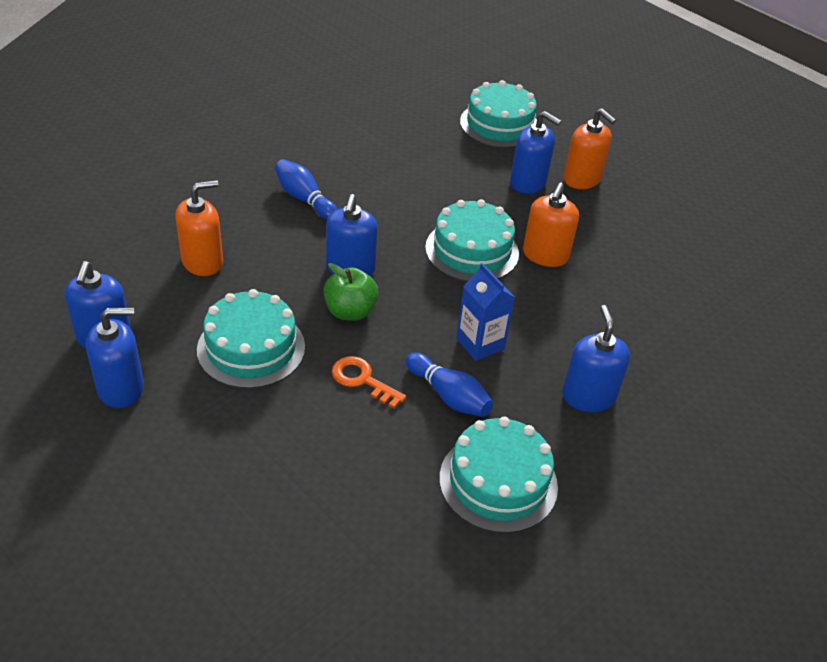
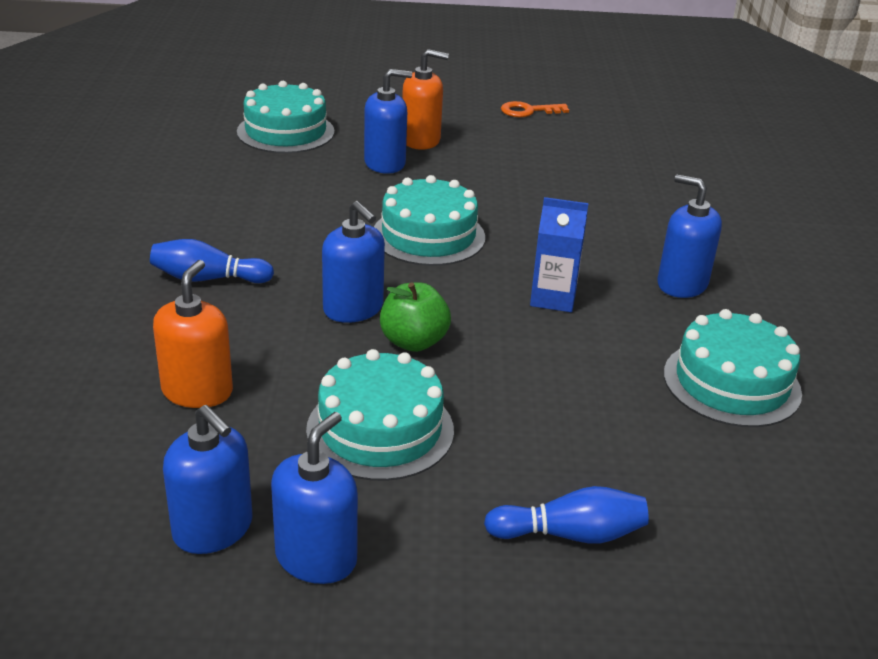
camera: 45 degrees left, 10 degrees down
orange key [332,356,406,408] -> orange key moved to [501,101,569,118]
blue bowling pin [406,352,493,417] -> blue bowling pin moved to [484,486,649,544]
orange soap dispenser [523,182,579,267] -> none

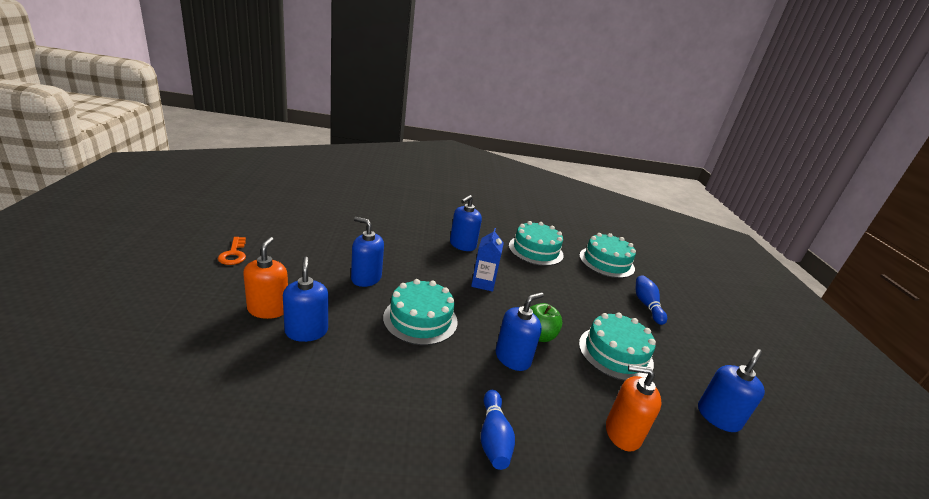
camera: 95 degrees left, 5 degrees down
turquoise cake [237,81,335,153] -> turquoise cake moved to [579,233,636,278]
blue soap dispenser [271,412,358,584] -> blue soap dispenser moved to [351,217,384,287]

